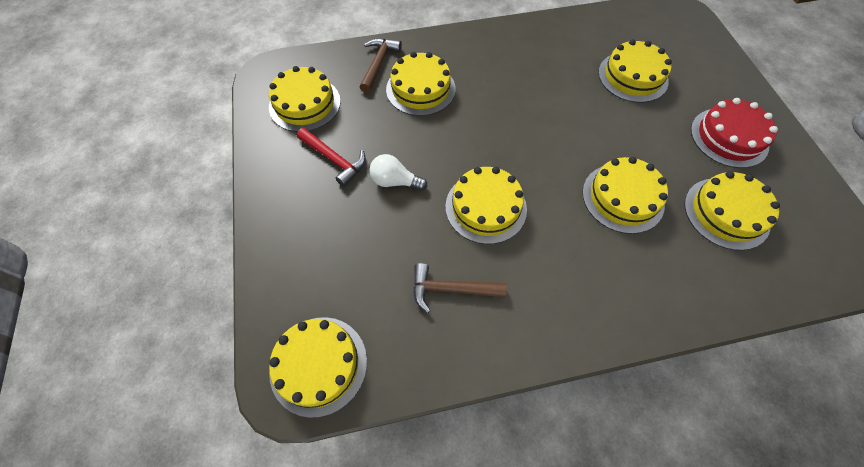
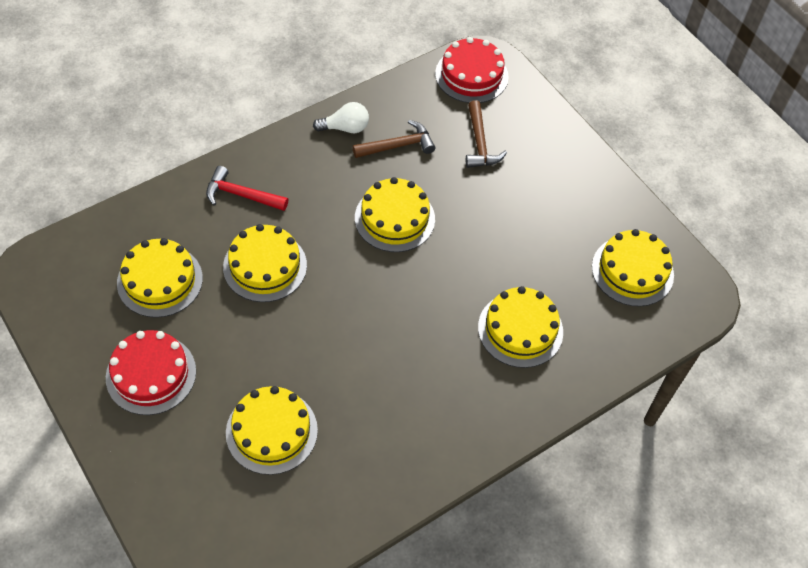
camera: 155 degrees right, 5 degrees down
yellow cake [269,317,367,418] -> red cake [435,37,509,103]
red hammer [297,128,366,187] -> red hammer moved to [206,166,288,211]
brown hammer [360,38,402,93] -> brown hammer moved to [466,100,507,168]
white light bulb [370,154,427,191] -> white light bulb moved to [313,102,369,133]

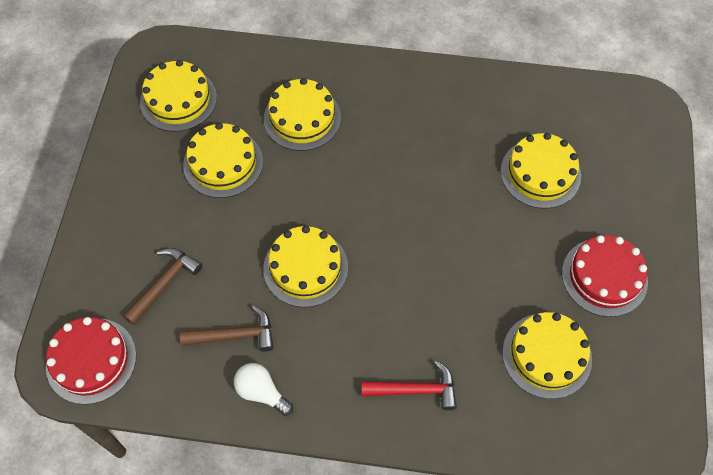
camera: 135 degrees left, 5 degrees up
red hammer [206,166,288,211] -> red hammer turned 60 degrees counterclockwise [362,361,457,410]
yellow cake [223,224,307,302] -> yellow cake moved to [183,123,263,198]
brown hammer [353,120,435,158] -> brown hammer turned 150 degrees clockwise [180,305,274,351]

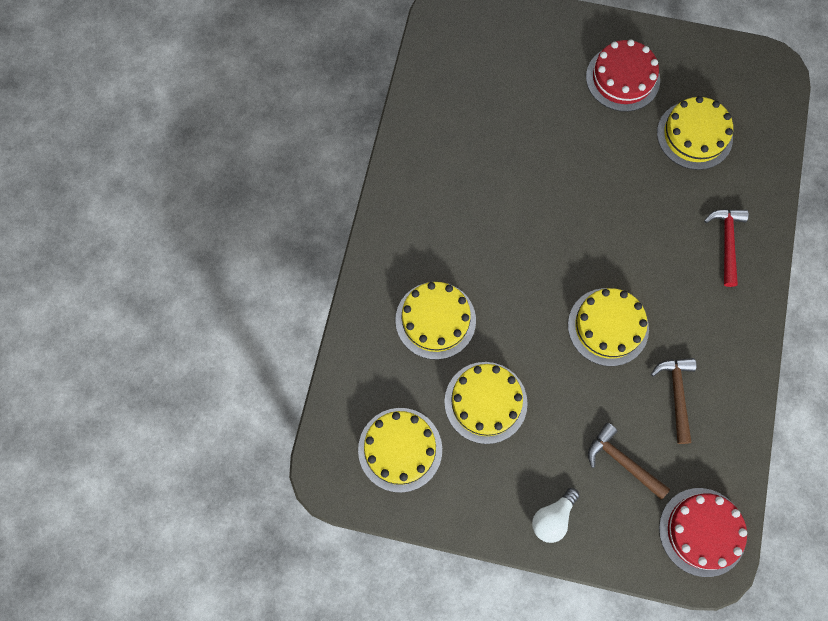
camera: 85 degrees left, 10 degrees up
white light bulb [234,363,293,416] -> white light bulb moved to [532,488,580,543]
yellow cake [501,133,581,209] -> none

